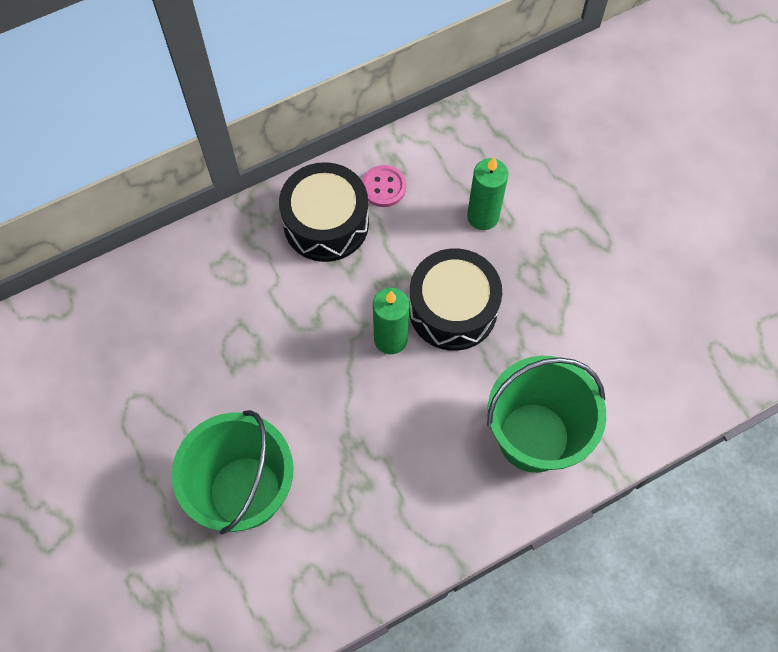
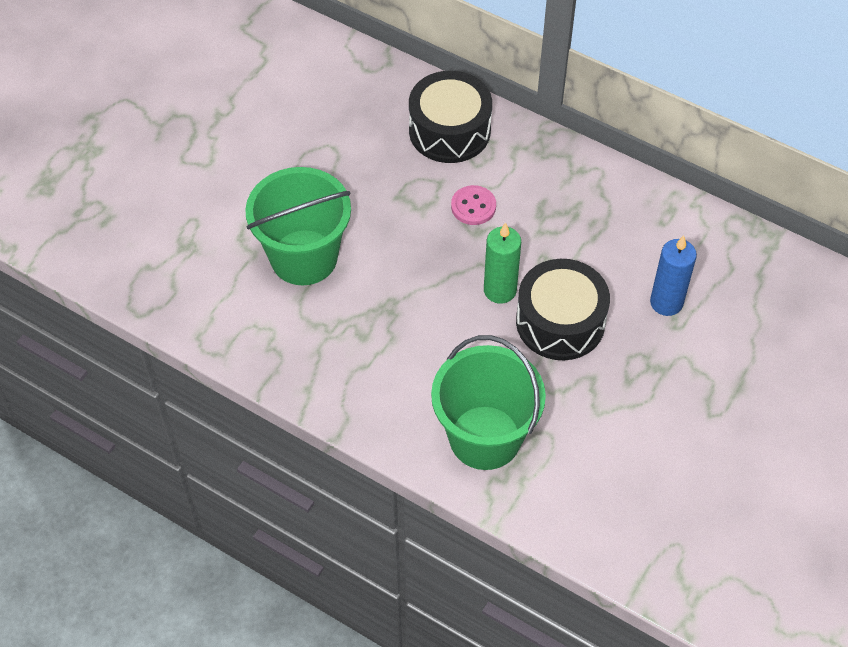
camera: 60 degrees right, 10 degrees down
black drum [279,162,369,262] -> black drum moved to [409,71,492,163]
pink button [362,165,406,207] -> pink button moved to [451,185,496,225]
green candle [467,157,509,230] -> blue candle [650,235,697,316]

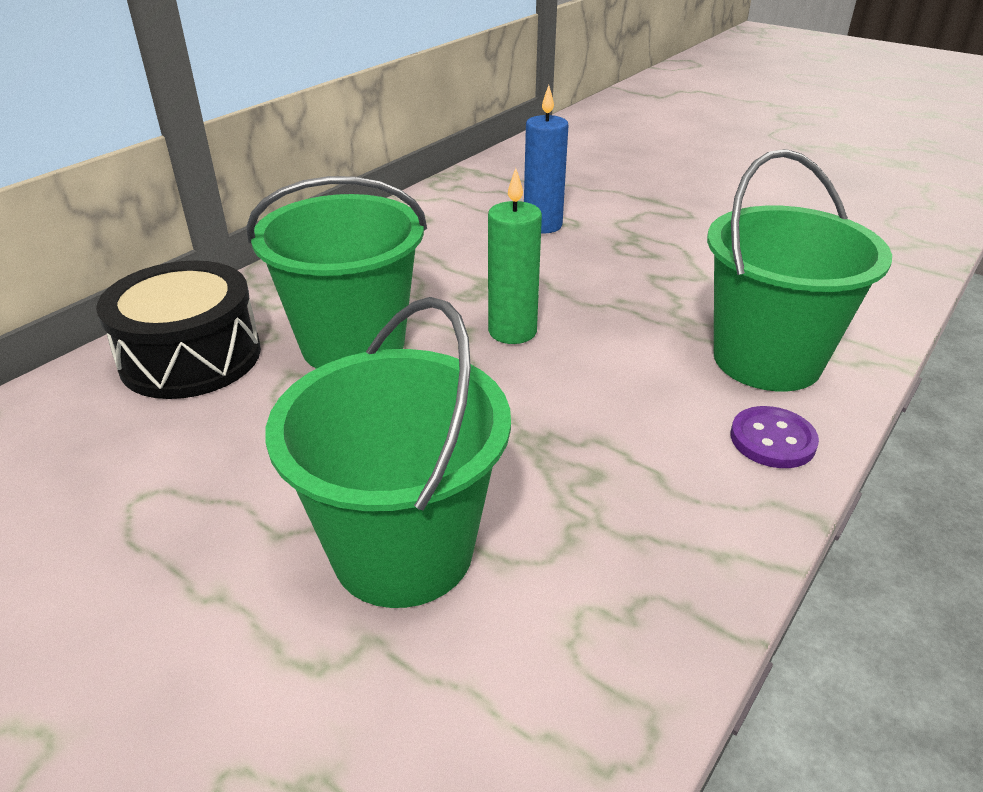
camera: 85 degrees left, 20 degrees down
pink button [451,185,496,225] -> green bucket [247,176,427,369]
black drum [516,259,610,360] -> none
none -> purple button [731,406,819,468]

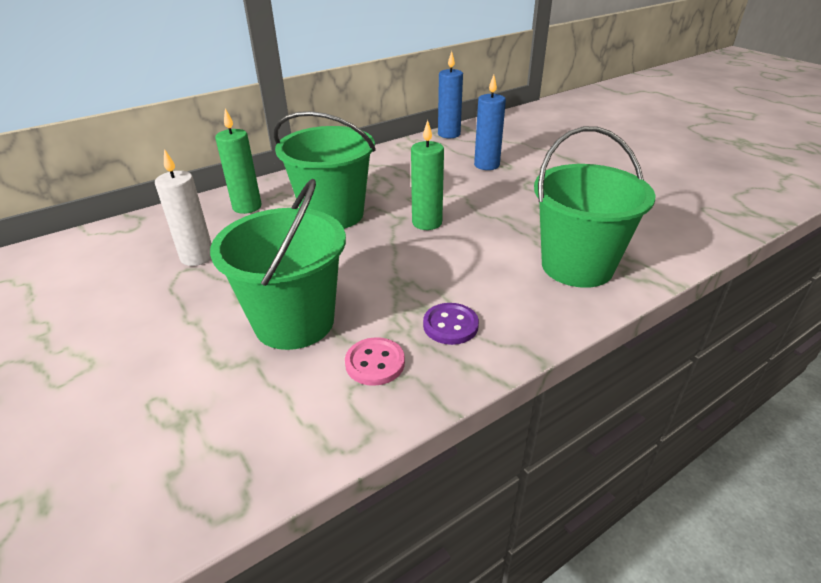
camera: 20 degrees right, 0 degrees up
black drum [96,260,261,399] -> green candle [215,108,262,214]
purple button [731,406,819,468] -> purple button moved to [423,303,479,345]
none -> white candle [155,149,212,266]
none -> pink button [345,337,405,386]
none -> blue candle [438,51,463,138]

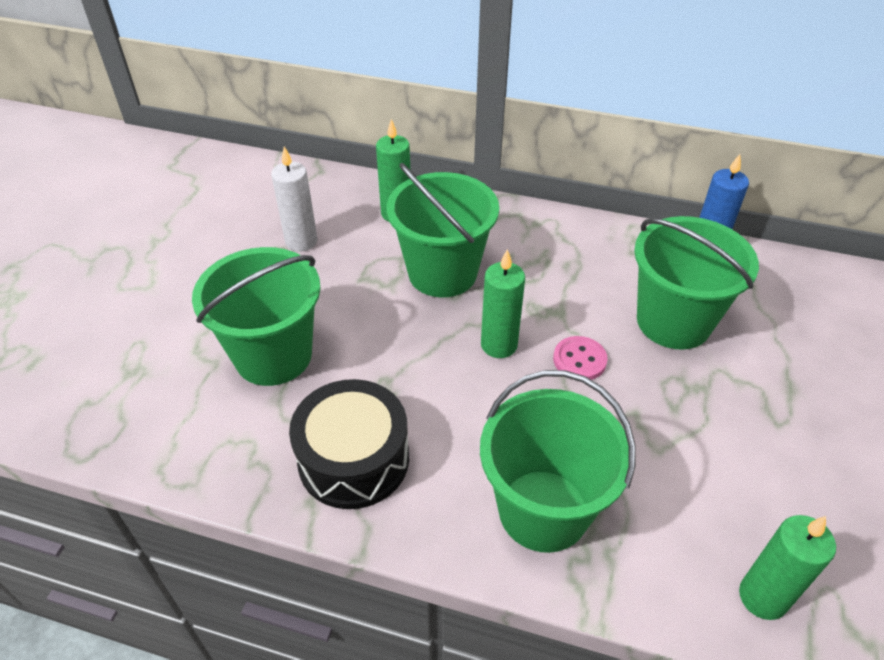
camera: 50 degrees right, 10 degrees up
pink button [345,337,405,386] -> pink button moved to [553,336,608,380]
purple button [423,303,479,345] -> black drum [289,379,409,509]
blue candle [474,75,506,170] -> green bucket [634,216,759,350]
none -> green candle [739,515,836,620]

